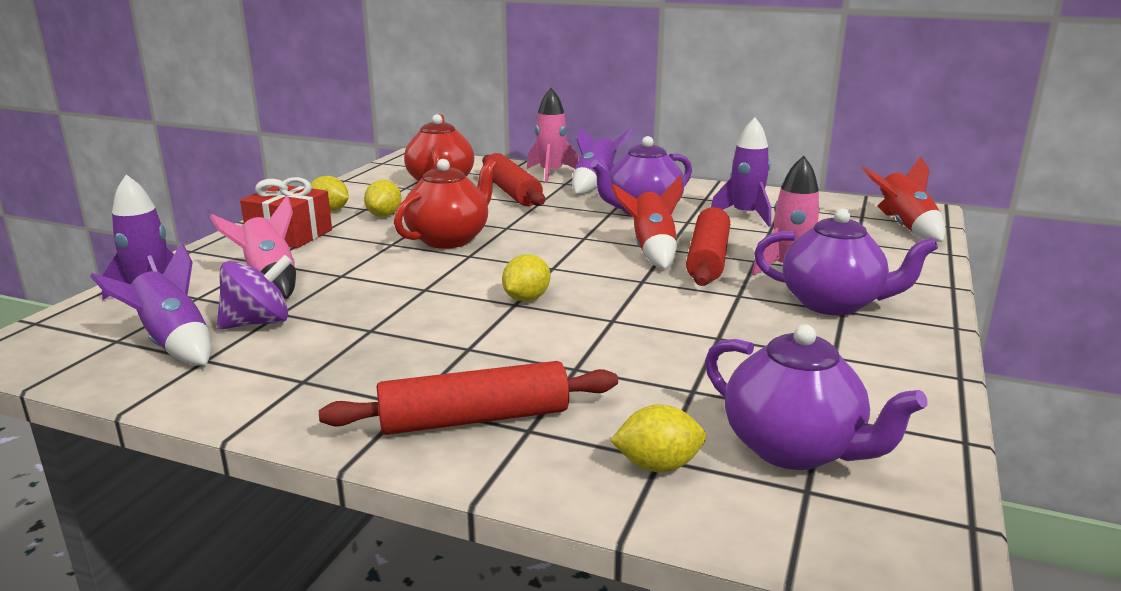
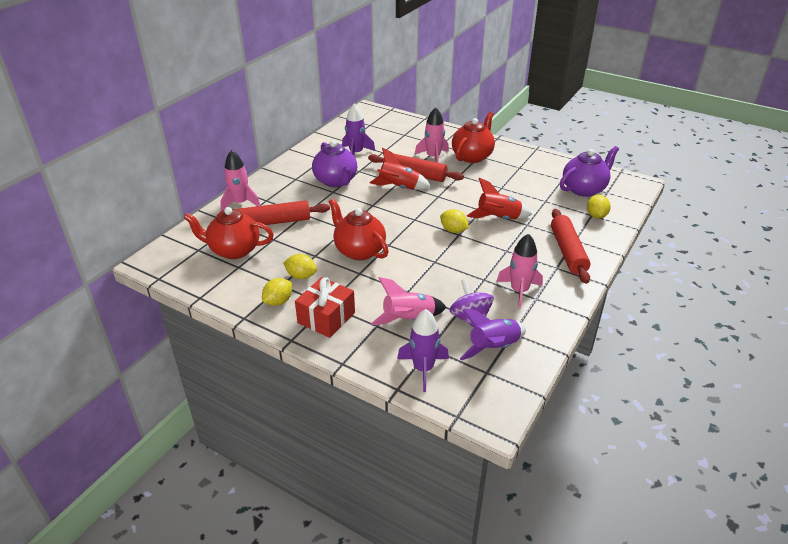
camera: 80 degrees left, 15 degrees up
purple rocket [572,128,633,194] -> none
purple teapot [754,209,938,315] -> red teapot [452,112,495,163]
red rocket [862,156,945,242] -> red rocket moved to [467,178,532,219]
none -> pink rocket [497,234,543,309]

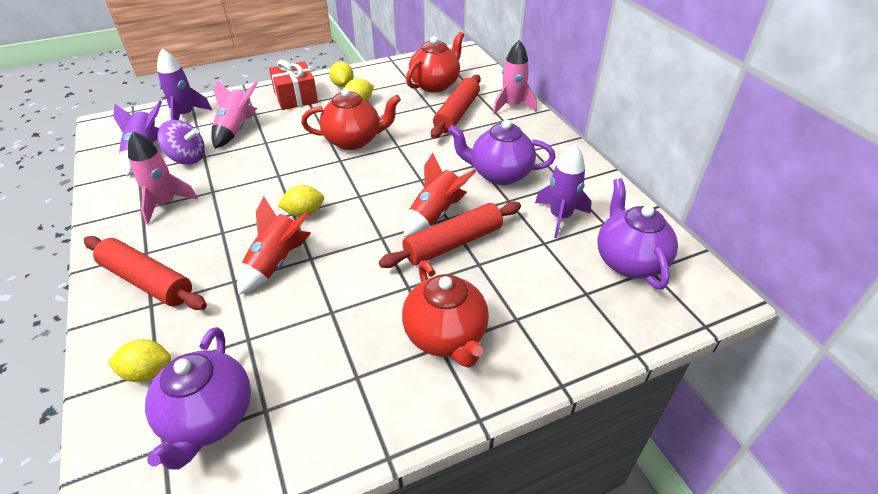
camera: 125 degrees right, 5 degrees up
pink rocket [415,107,449,163] -> none
yellow lemon [587,195,611,219] -> yellow lemon turned 45 degrees counterclockwise [108,339,171,382]
none -> purple teapot [597,178,678,289]

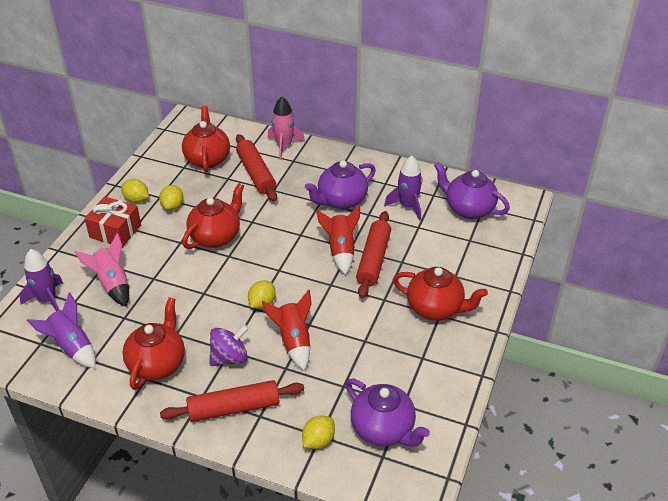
camera: 45 degrees left, 0 degrees up
pink rocket [128,131,198,224] -> red teapot [122,297,185,390]
purple spinning top [157,120,205,165] -> purple spinning top moved to [209,325,249,366]

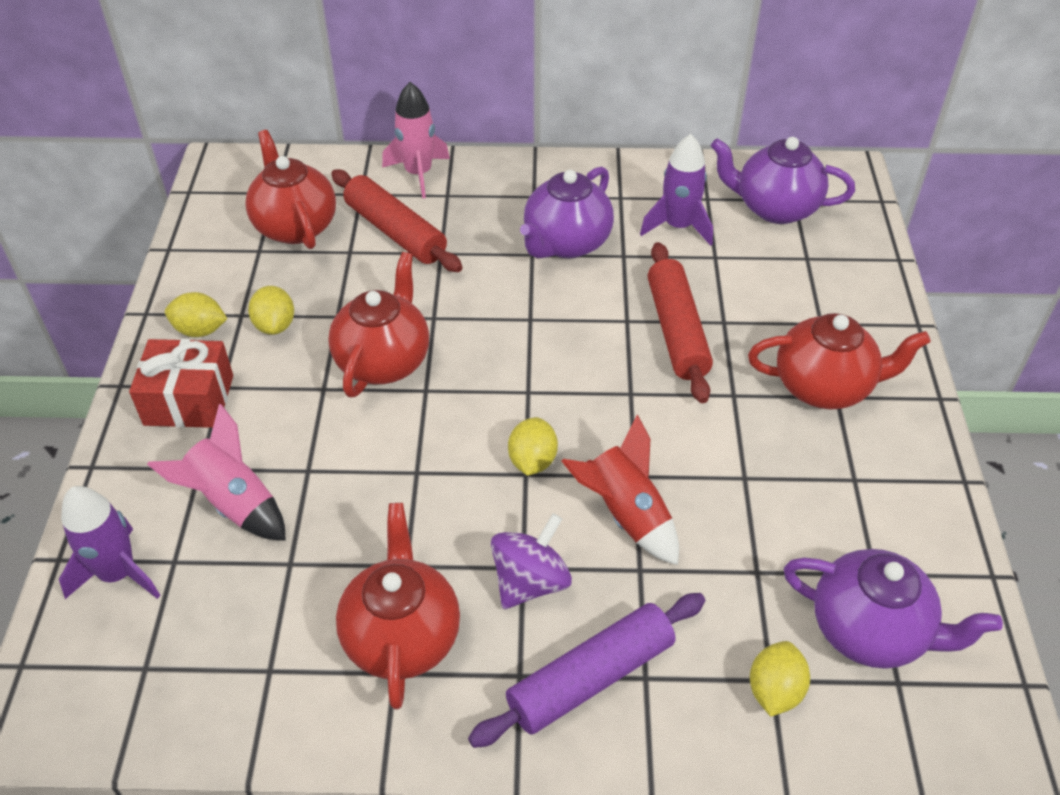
camera: 20 degrees left, 5 degrees up
purple rocket [27,292,96,368] -> none
red rolling pin [160,380,304,422] -> purple rolling pin [468,593,705,748]
red rocket [316,205,360,275] -> none

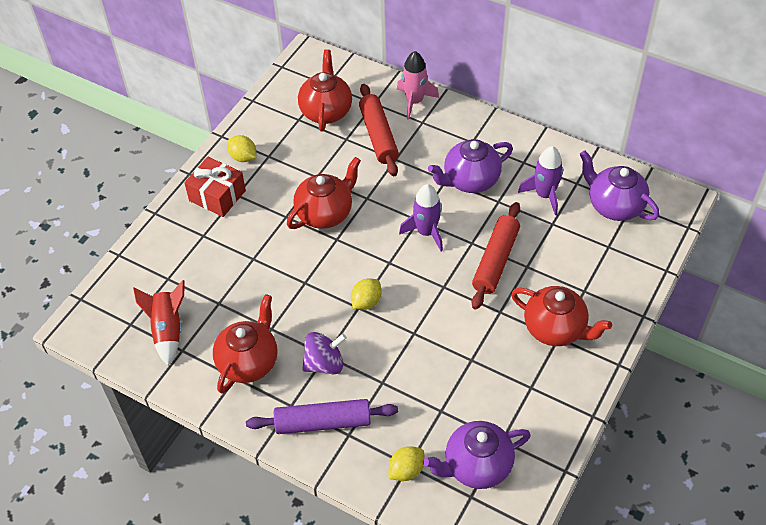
camera: 30 degrees right, 5 degrees up
purple rocket [59,486,161,599] -> purple rocket moved to [399,184,443,251]
pink rocket [147,404,286,541] -> none
yellow lemon [248,286,294,335] -> none
red rocket [562,415,679,565] -> red rocket moved to [133,280,185,366]
purple teapot [784,549,1003,669] -> purple teapot turned 105 degrees clockwise [423,421,531,489]

